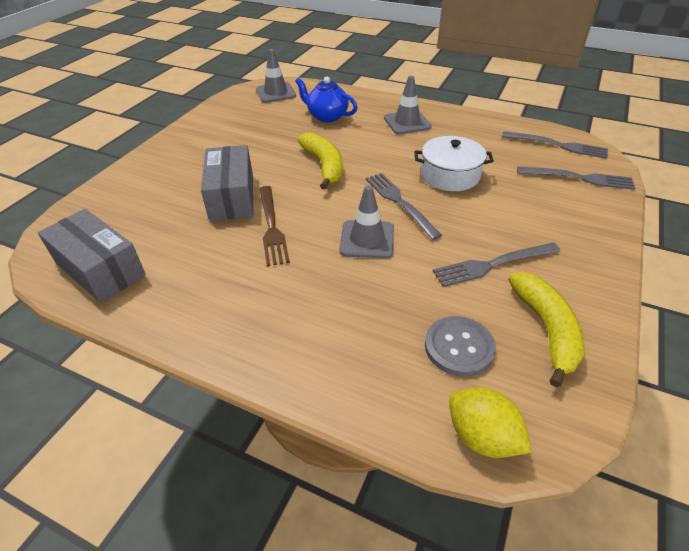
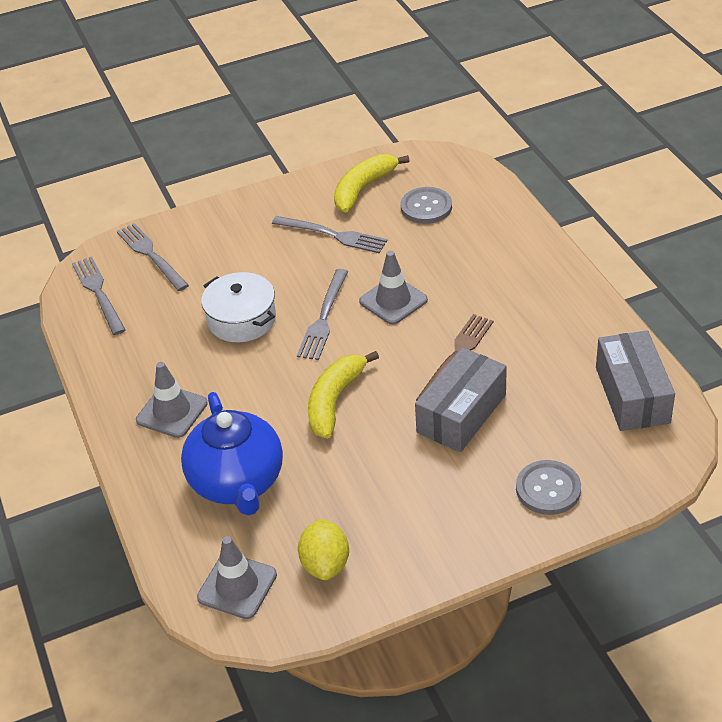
camera: 135 degrees left, 0 degrees up
blue teapot [295,77,358,122] -> blue teapot [181,392,283,516], size x1.54
yellow lemon [449,387,532,458] -> yellow lemon moved to [298,519,349,580]
none -> grey button [516,460,581,515]

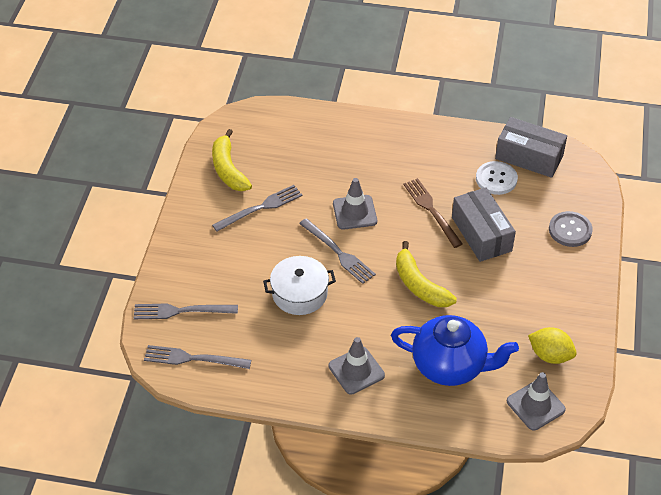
camera: 60 degrees left, 5 degrees up
grey button [401,187,452,224] -> none
none -> white button [476,161,518,195]

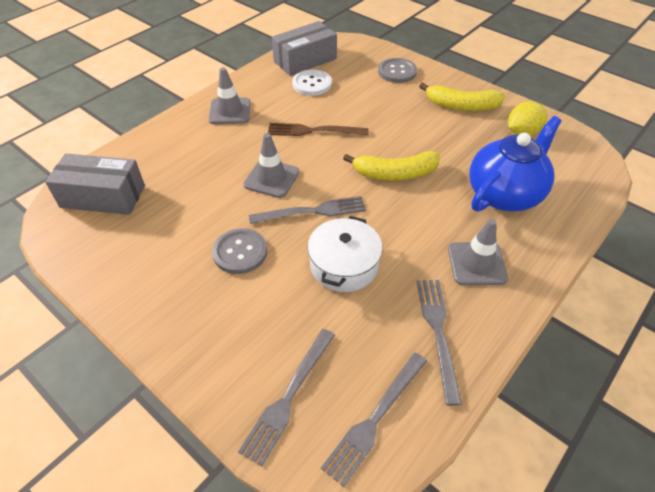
camera: 60 degrees left, 0 degrees up
yellow banana [212,129,252,191] -> yellow banana moved to [419,82,505,111]
grey fork [212,185,303,231] -> grey fork moved to [417,280,462,406]
grey box [452,187,516,262] -> grey box moved to [45,153,145,215]
grey traffic cone [507,372,566,430] -> grey traffic cone moved to [209,67,251,124]
none -> grey button [212,228,267,274]

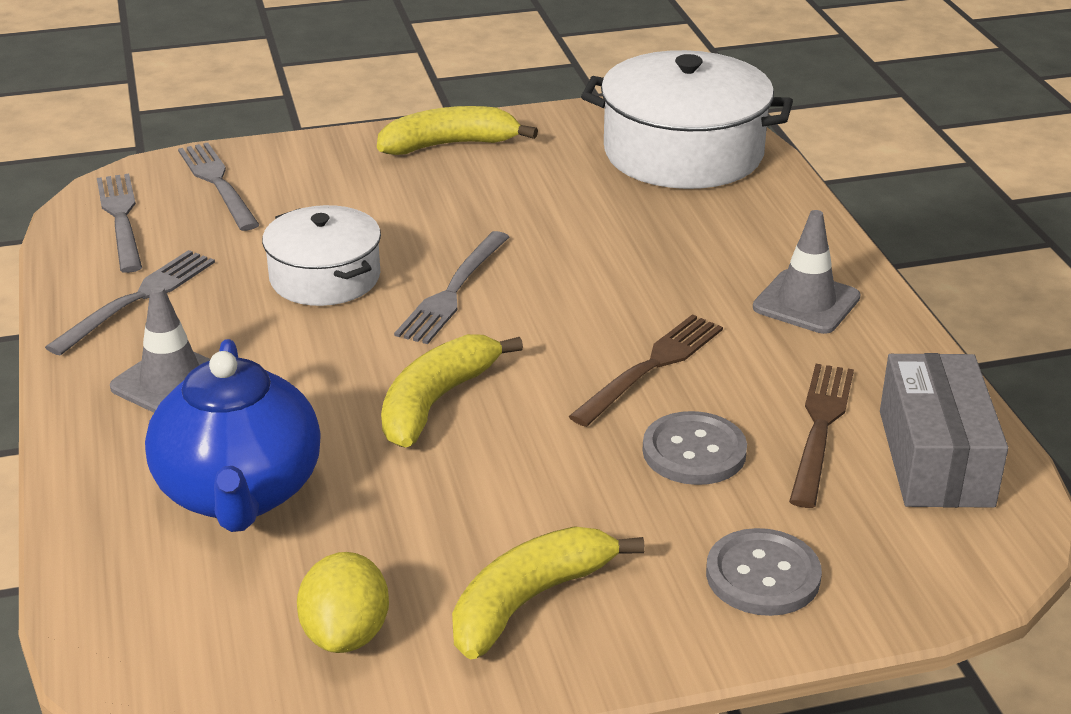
camera: 125 degrees right, 15 degrees down
grey box [45,153,145,215] -> white pot [581,50,793,189]
grey button [212,228,267,274] -> grey button moved to [643,411,747,485]
grey traffic cone [243,133,299,198] -> none
white button [292,69,332,96] -> brown fork [789,364,854,508]
grey fork [417,280,462,406] -> grey fork turned 90 degrees counterclockwise [45,250,215,356]
none -> yellow banana [377,106,538,155]

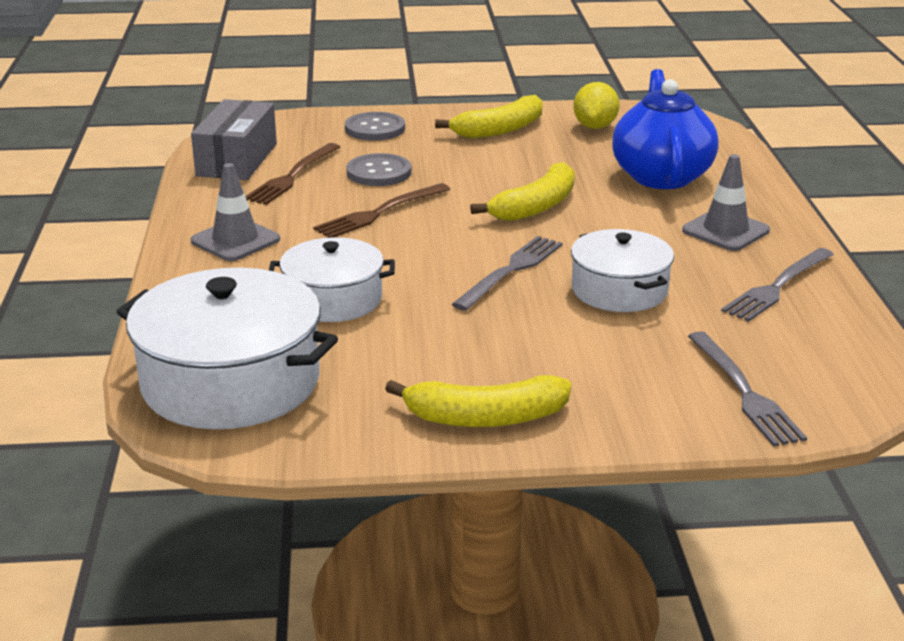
camera: 170 degrees left, 5 degrees down
grey fork [97,174,142,273] -> none
none -> white pot [269,237,395,322]

